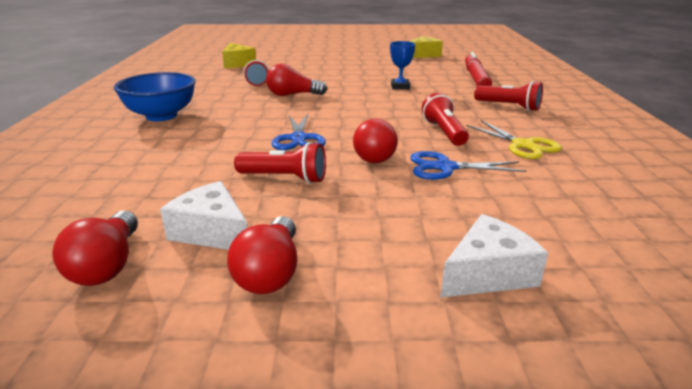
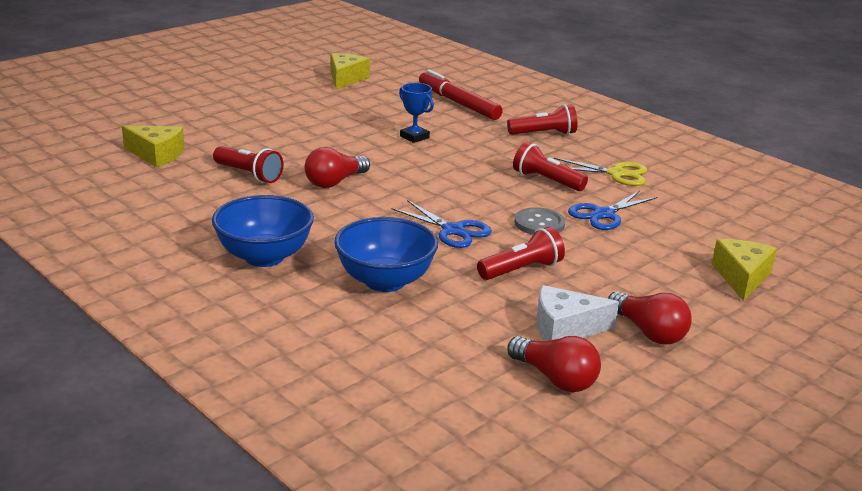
camera: 45 degrees left, 0 degrees up
red light bulb [353,119,398,163] -> grey button [514,207,565,235]
white cheese [440,214,548,298] -> yellow cheese [712,239,777,301]
none -> blue bowl [334,217,438,292]

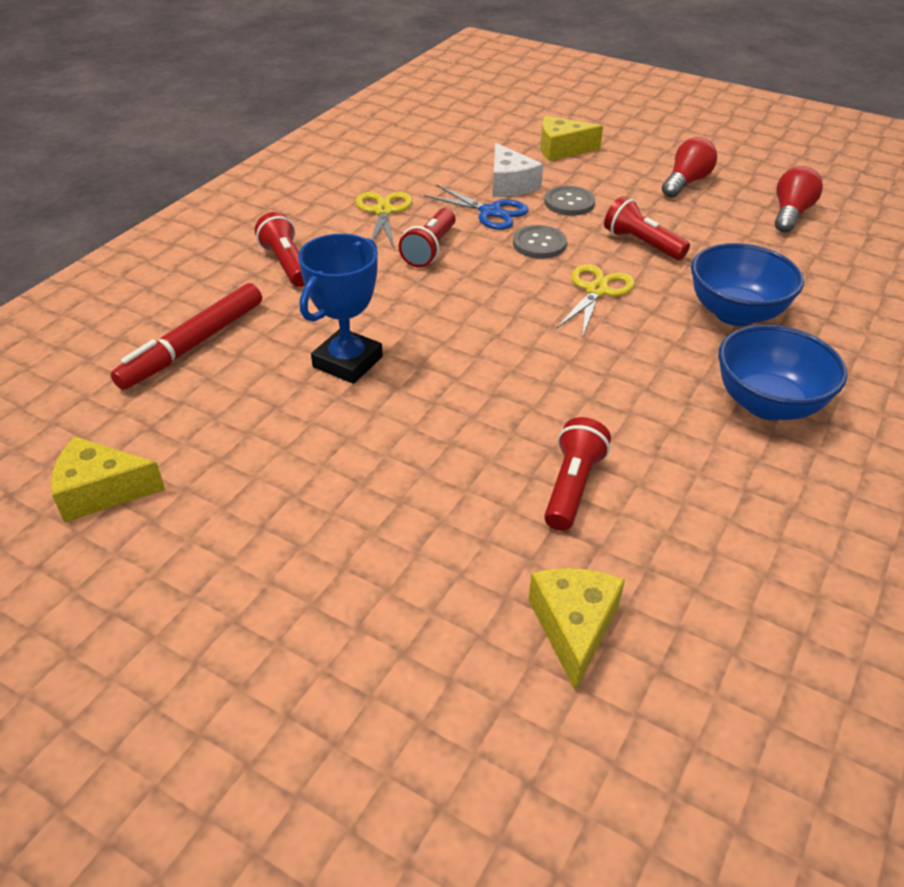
camera: 105 degrees left, 15 degrees up
red light bulb [305,147,370,188] -> none
blue scissors [391,200,492,248] -> yellow scissors [556,264,635,338]
blue trophy [399,83,434,143] -> blue trophy [298,234,383,384], size x1.62
white cheese [537,285,619,341] -> white cheese moved to [493,143,543,197]
none -> grey button [544,186,595,216]

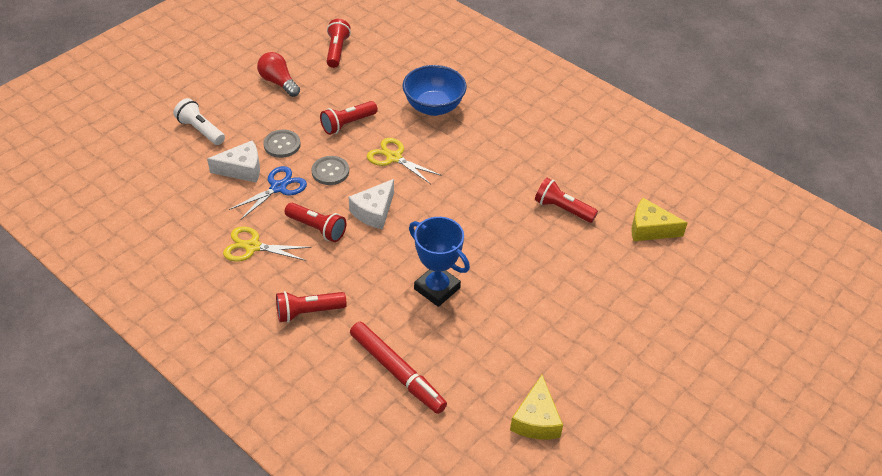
camera: 80 degrees left, 5 degrees up
yellow cheese [540,116,603,161] -> white flashlight [173,98,225,145]
blue bowl [718,325,847,420] -> none
red light bulb [775,166,823,233] -> red flashlight [327,19,351,68]
none -> white cheese [348,179,394,229]

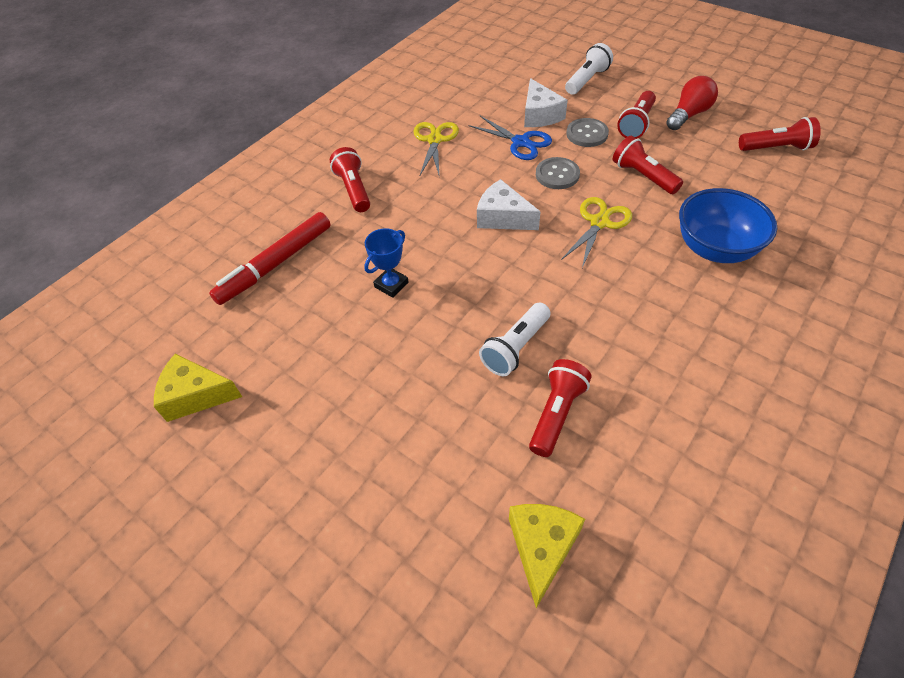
camera: 90 degrees right, 5 degrees up
red flashlight [285,203,346,242] -> red flashlight moved to [617,91,656,139]
blue trophy [409,217,470,307] -> blue trophy [364,228,409,298], size x0.62
none -> white flashlight [479,303,550,376]

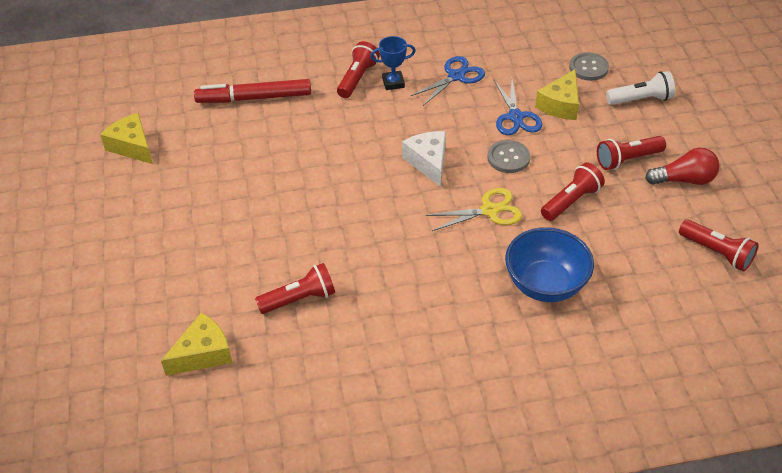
camera: 40 degrees right, 5 degrees down
blue trophy [364,228,409,298] -> blue trophy moved to [370,36,415,90]
yellow scissors [413,122,459,175] -> blue scissors [410,56,485,106]
white flashlight [479,303,550,376] -> none
white cheese [524,78,568,127] -> yellow cheese [535,69,579,120]
grey button [566,118,609,147] -> grey button moved to [569,52,609,81]
red flashlight [613,136,683,194] -> red flashlight turned 45 degrees clockwise [541,162,605,221]

